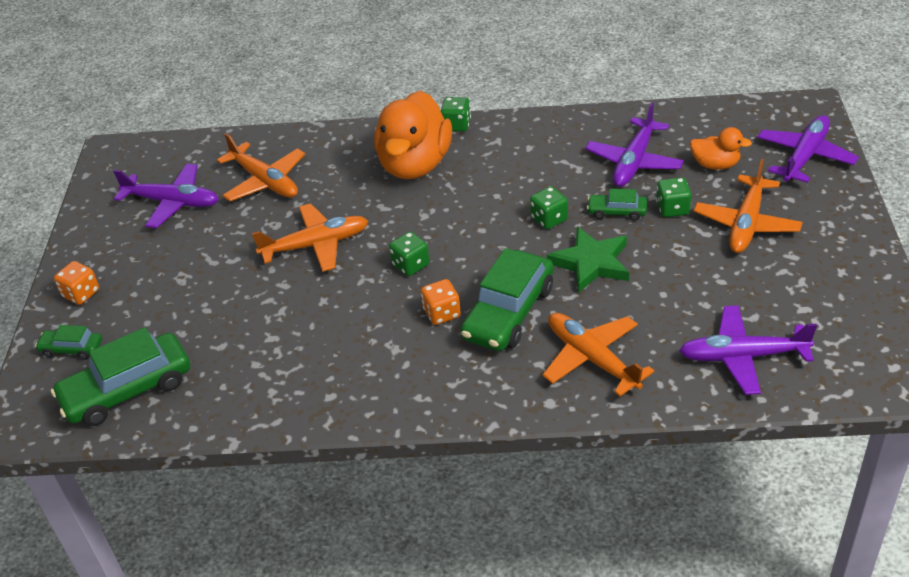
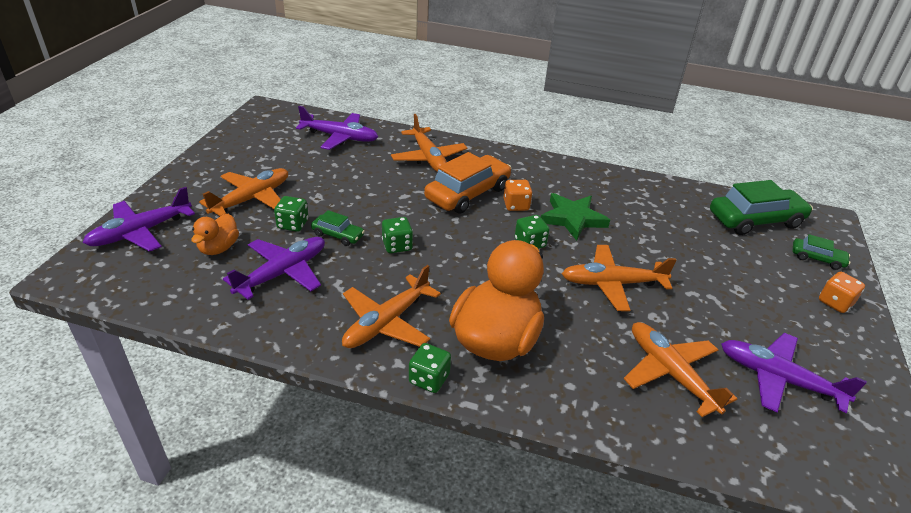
camera: 170 degrees left, 5 degrees down
green car [460,248,554,351] -> orange car [424,152,511,214]
green star [547,226,629,293] -> green star moved to [541,193,610,241]
orange duck [690,127,752,170] -> orange duck turned 105 degrees counterclockwise [191,214,239,255]
none -> orange plane [342,265,441,348]

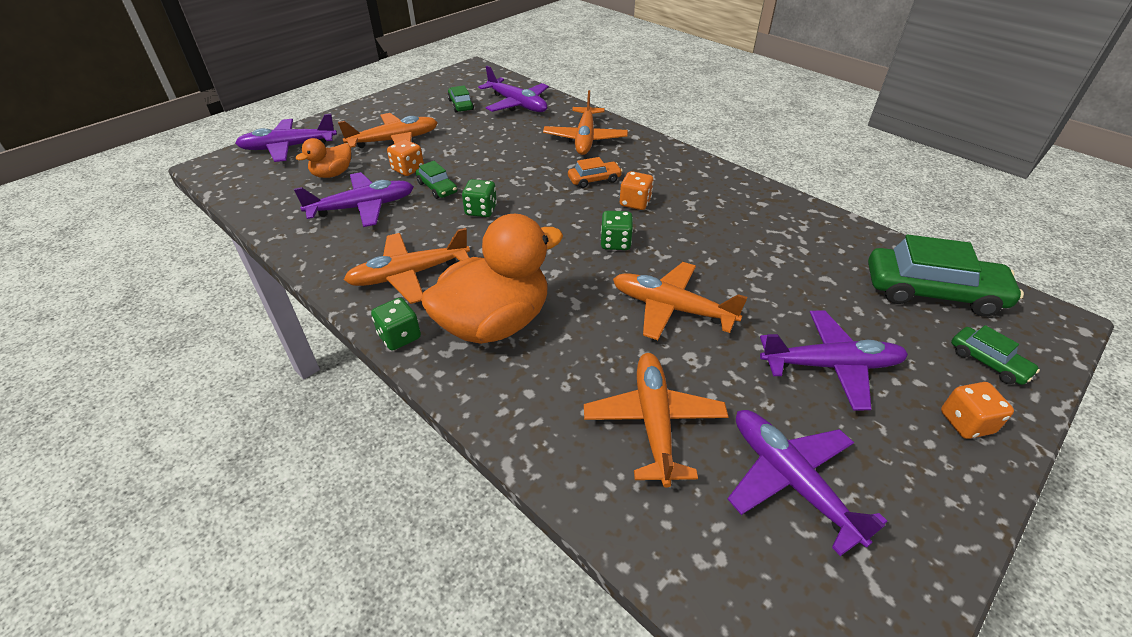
camera: 30 degrees right, 5 degrees up
green dice [274,196,308,232] -> orange dice [387,139,424,176]
orange car [424,152,511,214] -> orange car [568,157,622,188], size x0.50
green star [541,193,610,241] -> none
none -> green car [448,85,474,112]
none -> purple plane [760,311,908,411]

